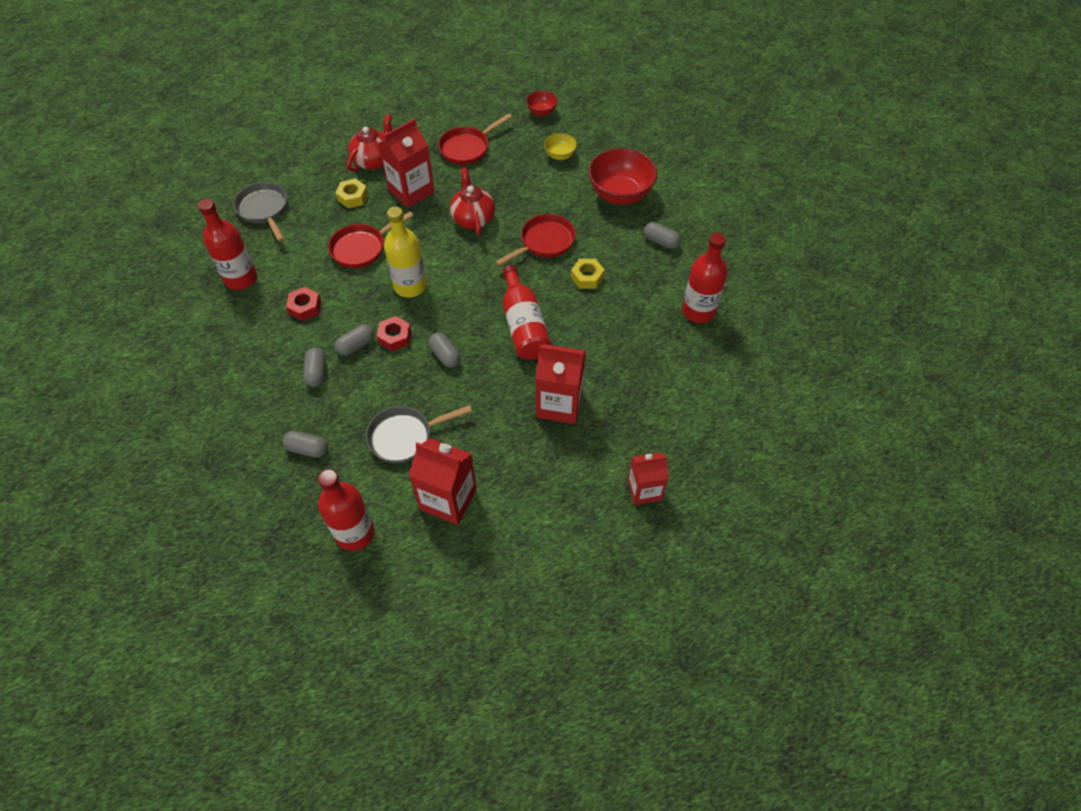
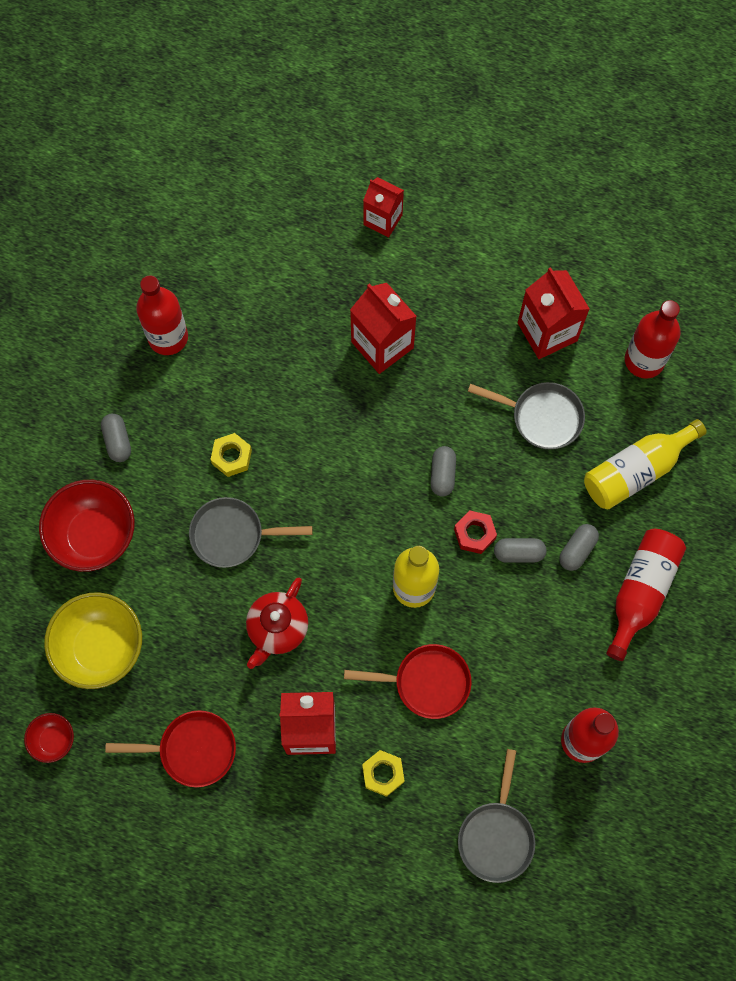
camera: 140 degrees left, 15 degrees up
grey capsule [282,431,328,458] -> yellow bottle [584,419,707,509]
red nut [286,287,321,321] -> none
red teapot [347,114,392,172] -> none
red pan [495,214,576,266] -> grey pan [189,497,313,568]
red bottle [503,265,551,360] -> red bottle moved to [606,529,686,661]
yellow bowl [544,133,577,160] -> yellow bowl [44,592,142,689], size x1.99

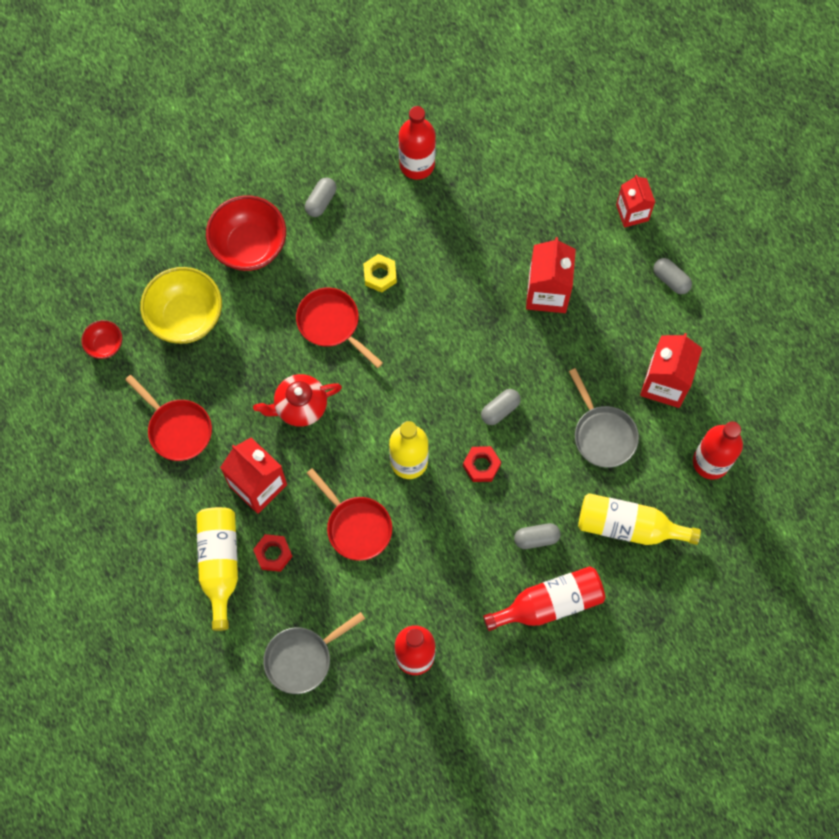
camera: 45 degrees right, 0 degrees up
grey pan [189,497,313,568] -> red pan [296,288,383,368]
yellow nut [362,750,405,797] -> red nut [253,534,293,572]
grey capsule [494,538,547,563] -> grey capsule moved to [653,258,692,294]
none -> yellow bottle [196,507,238,631]

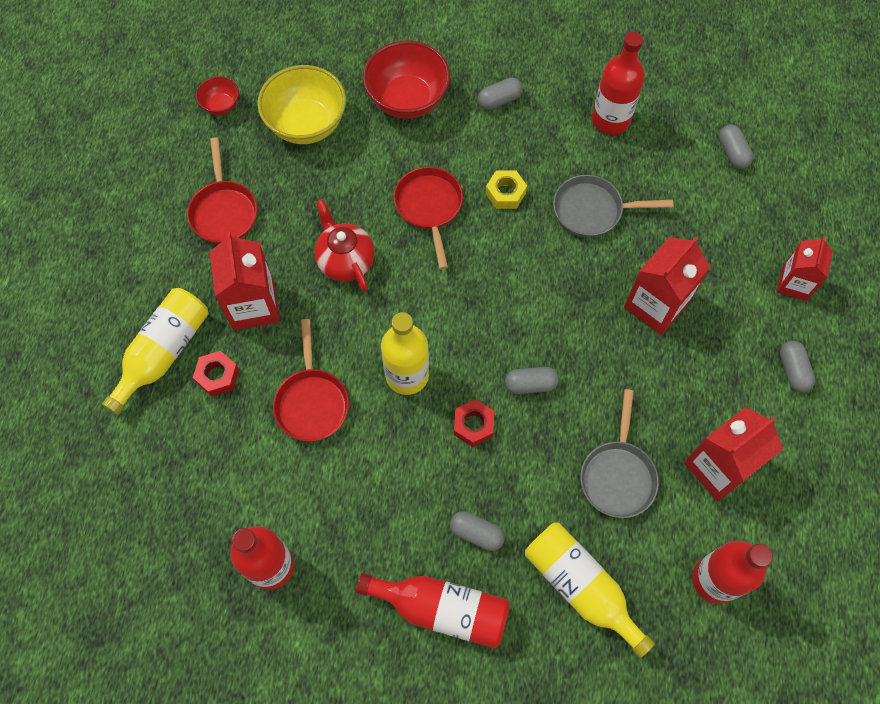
camera: 35 degrees right, 5 degrees down
red teapot [253,374,342,427] -> red teapot turned 45 degrees clockwise [314,199,375,291]
grey pan [263,612,365,694] -> grey pan moved to [553,175,673,237]
none -> grey capsule [719,124,753,169]

